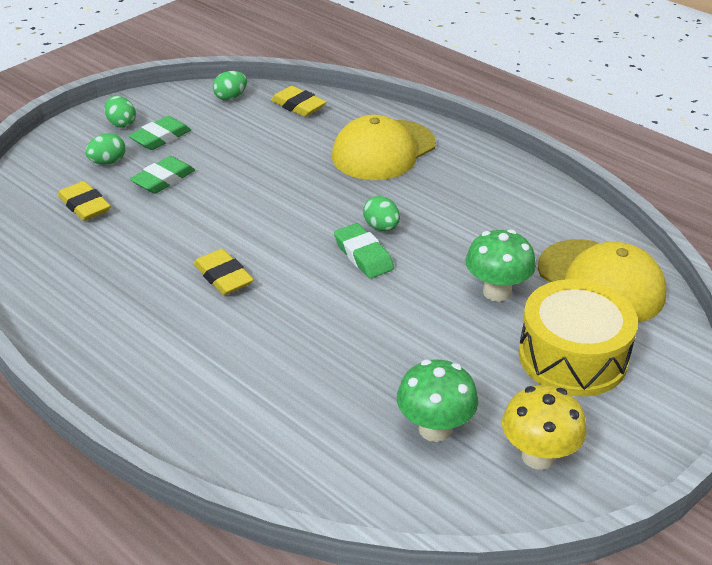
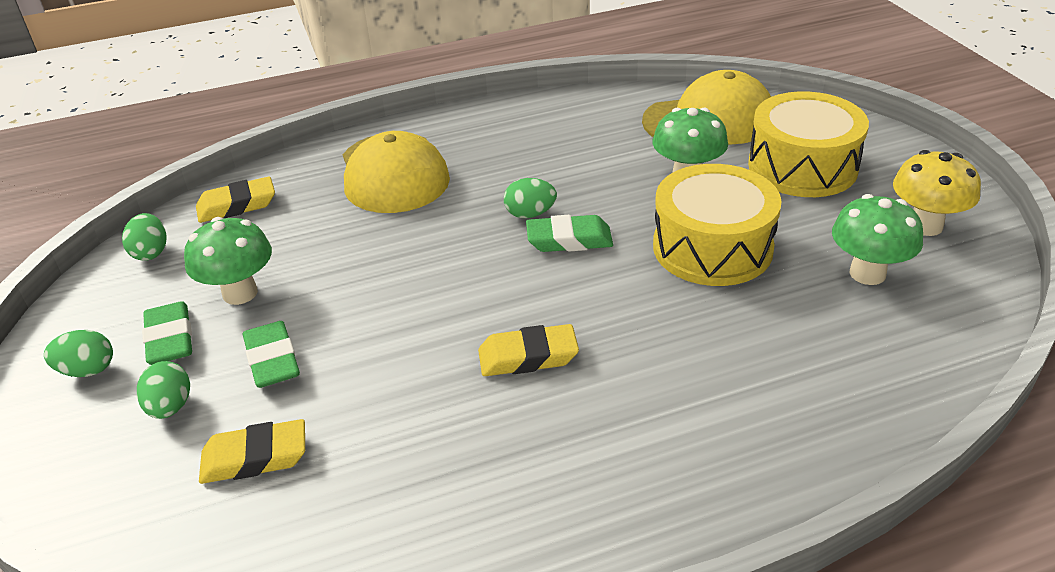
camera: 60 degrees left, 0 degrees up
none -> green mushroom [184,217,272,305]
none -> yellow drum [653,164,781,286]

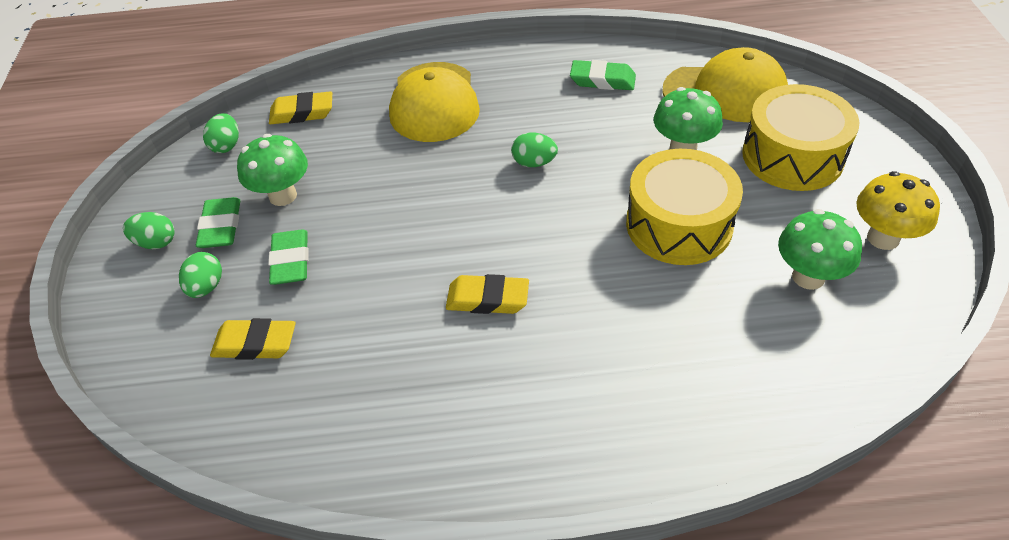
camera: 15 degrees right, 10 degrees up
green eraser [526,215,613,252] -> green eraser moved to [570,60,636,90]

